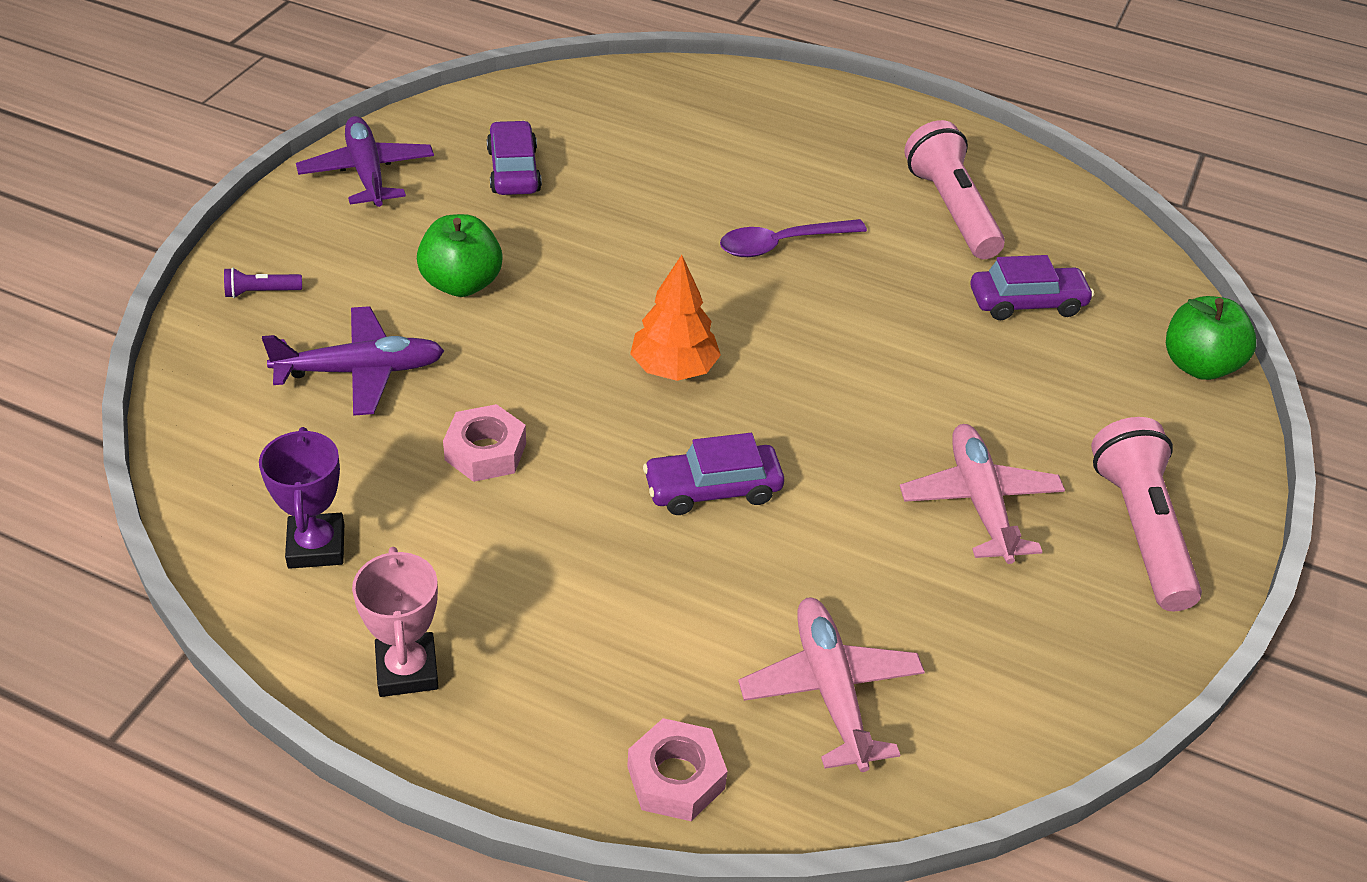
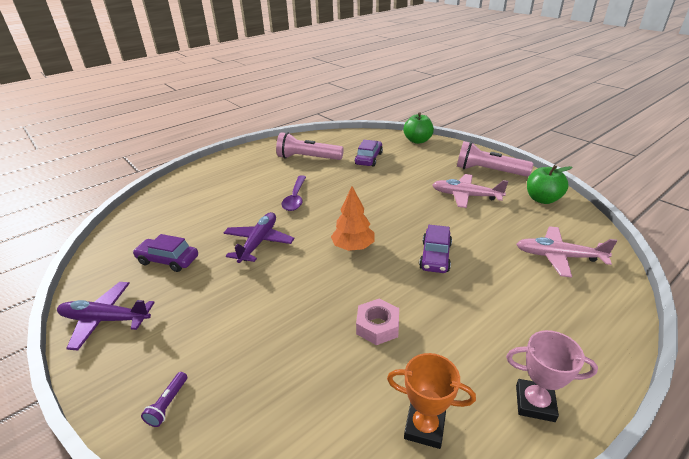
camera: 60 degrees left, 10 degrees down
purple trophy [259,427,344,569] -> orange trophy [387,353,476,449]
purple plane [262,306,444,416] -> purple plane moved to [223,212,295,263]
green apple [417,214,503,297] -> green apple moved to [527,165,573,204]
pink nut [627,718,728,821] -> none

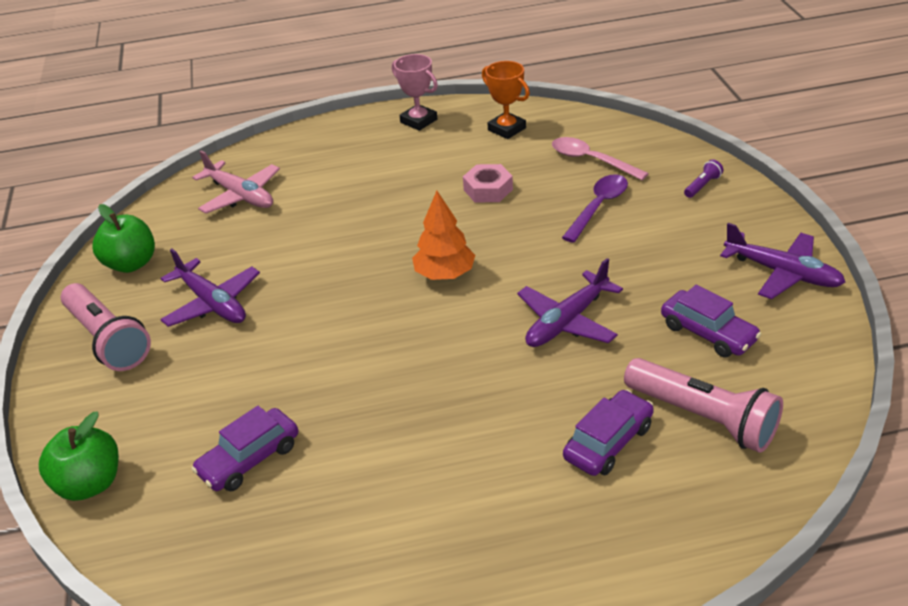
camera: 150 degrees left, 5 degrees up
pink flashlight [276,132,344,160] -> pink flashlight moved to [624,358,783,453]
purple spoon [281,175,306,211] -> purple spoon moved to [562,174,628,243]
purple car [419,225,452,273] -> purple car moved to [563,390,654,476]
pink plane [432,174,508,208] -> purple plane [160,249,260,327]
none -> pink spoon [552,137,649,180]

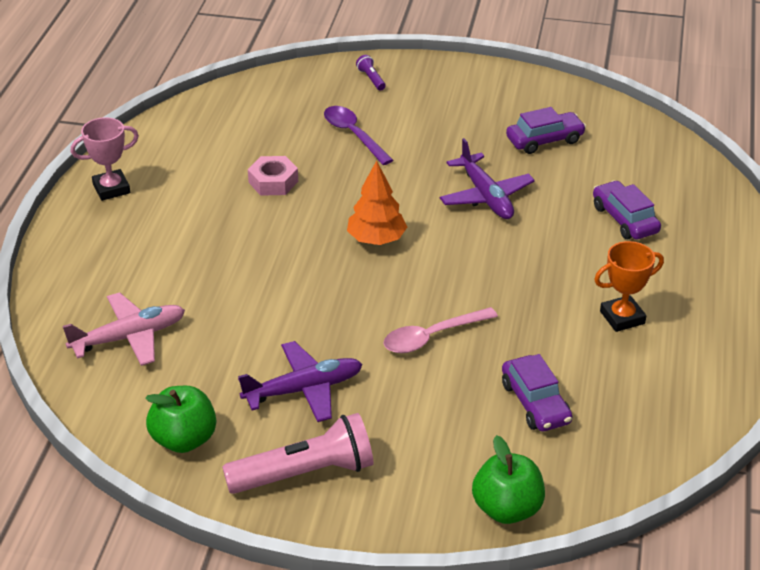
camera: 70 degrees left, 0 degrees up
orange trophy [482,61,530,139] -> orange trophy moved to [594,241,664,332]
pink spoon [552,137,649,180] -> pink spoon moved to [383,307,498,353]
pink flashlight [624,358,783,453] -> none
purple plane [720,223,845,299] -> none

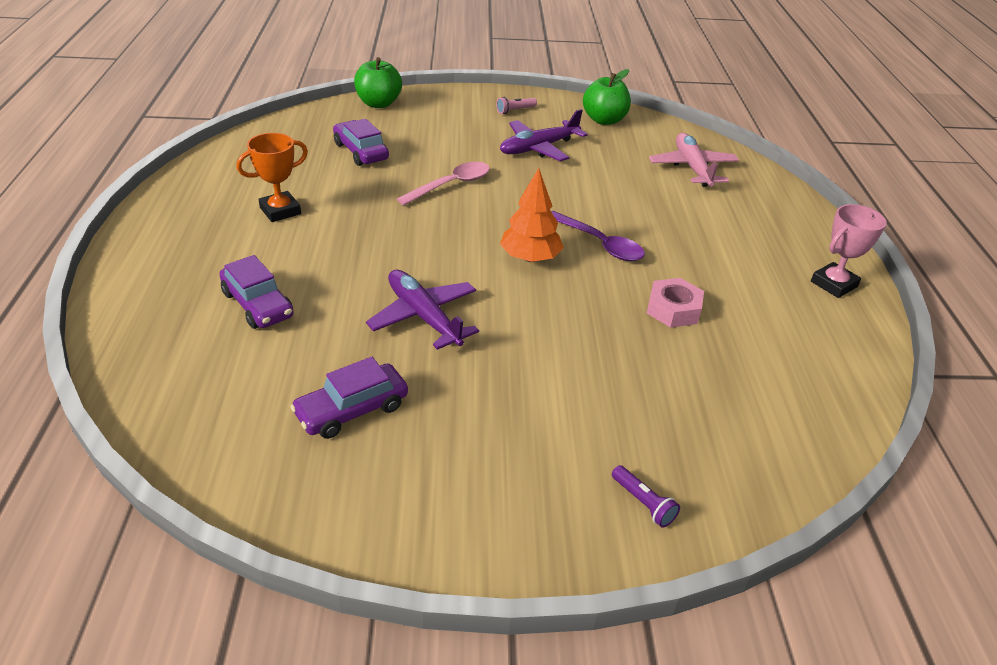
camera: 165 degrees right, 0 degrees up
pink plane [63,292,185,366] -> pink plane turned 120 degrees clockwise [649,133,739,187]
pink flashlight [222,413,373,494] -> pink flashlight [496,97,537,114], size x0.43
purple spoon [324,106,393,165] -> purple spoon moved to [551,211,645,261]

